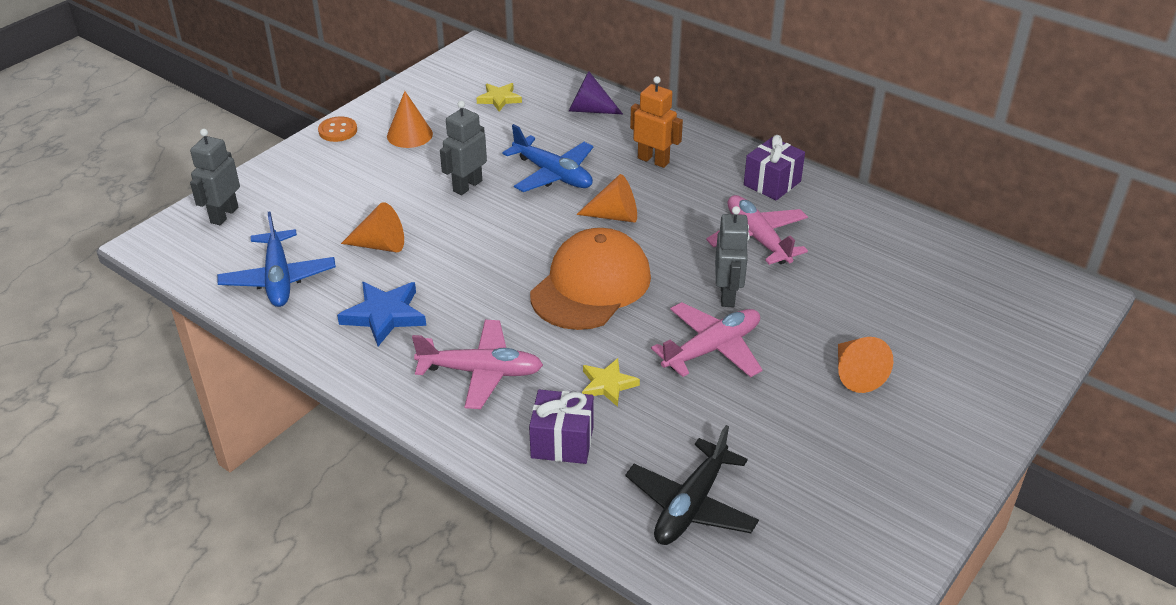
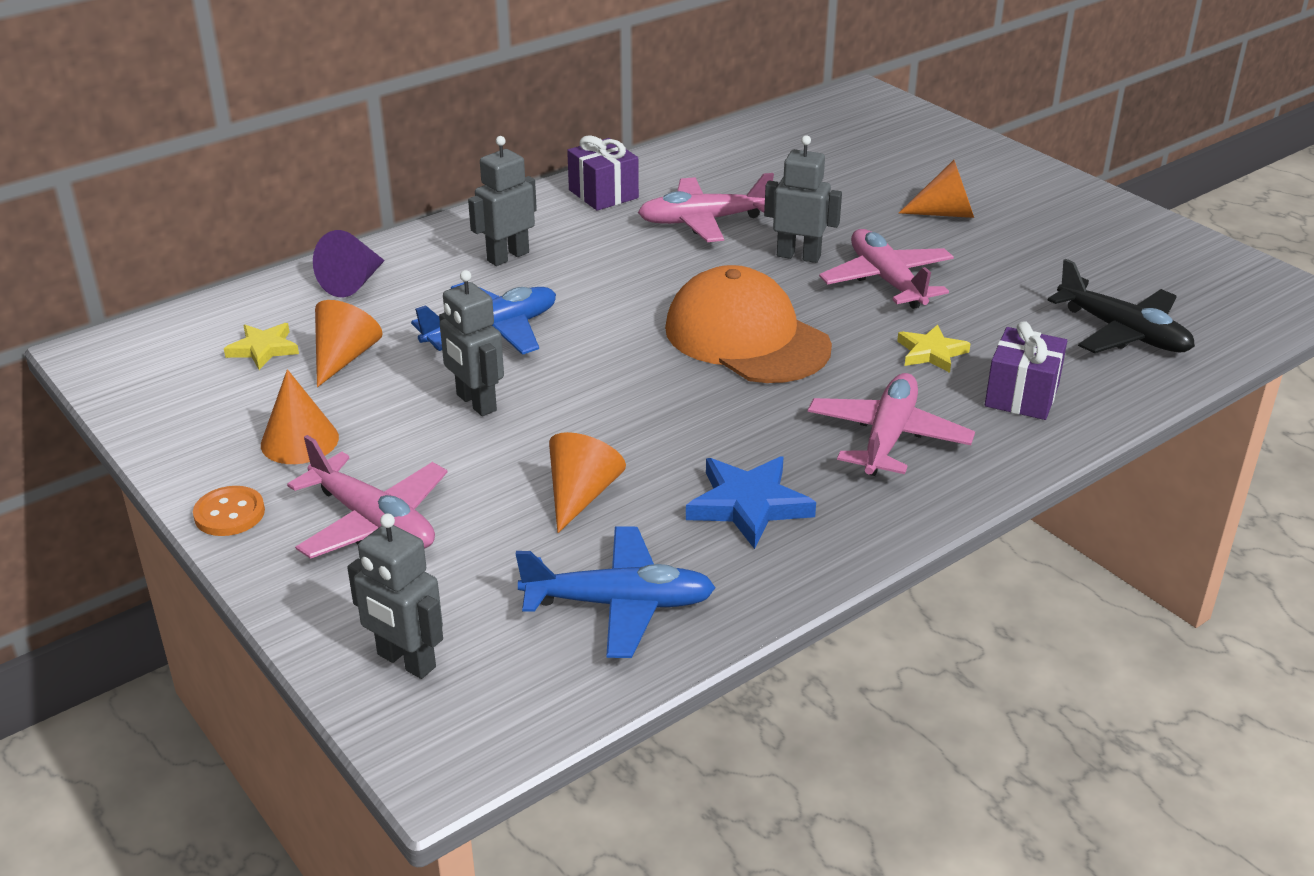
camera: 75 degrees left, 5 degrees down
orange cone [576,174,637,222] -> orange cone moved to [315,300,383,387]
orange robot [630,76,683,168] -> grey robot [468,136,537,266]
none -> pink plane [287,435,447,559]

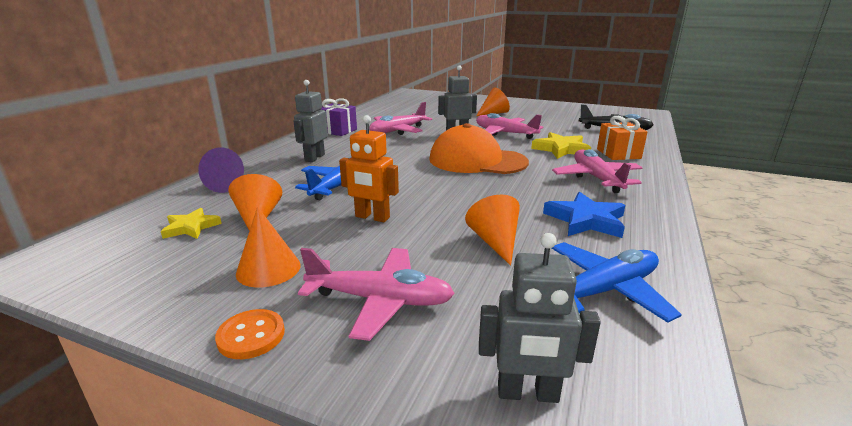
camera: 30 degrees left, 10 degrees down
grey robot [439,270,504,416] -> orange robot [339,115,399,222]
yellow star [897,324,971,373] -> yellow star [531,132,591,159], size x1.54
purple gift [985,321,1067,420] -> orange gift [597,116,648,160]

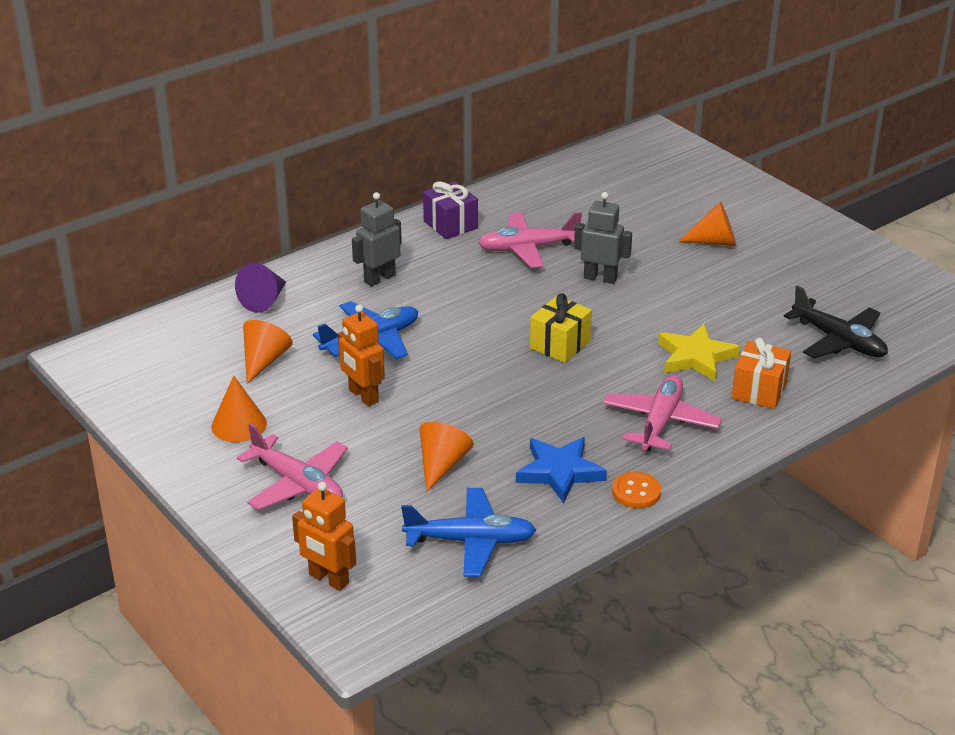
camera: 30 degrees right, 10 degrees up
yellow star [161,208,222,239] -> none
orange button [215,309,285,359] -> orange button moved to [612,472,661,508]
orange cap [429,123,529,174] -> yellow gift [530,293,592,363]
pink plane [476,113,544,139] -> none
grey robot [479,233,601,403] -> orange robot [292,482,356,591]

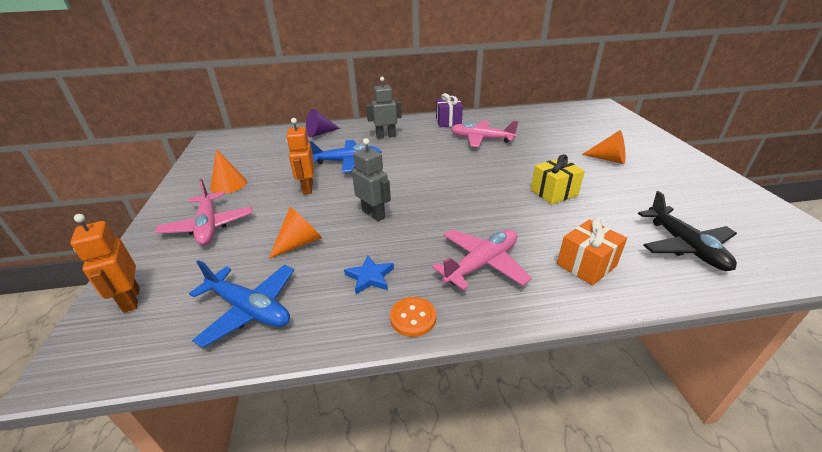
camera: 30 degrees right, 0 degrees up
orange cone [243,320,293,384] -> none
blue star [516,437,607,503] -> blue star [344,255,394,294], size x0.65
yellow gift [530,293,592,363] -> yellow gift moved to [531,154,585,204]
grey robot [574,192,632,284] -> grey robot moved to [352,138,391,221]
yellow star [658,324,740,381] -> none

